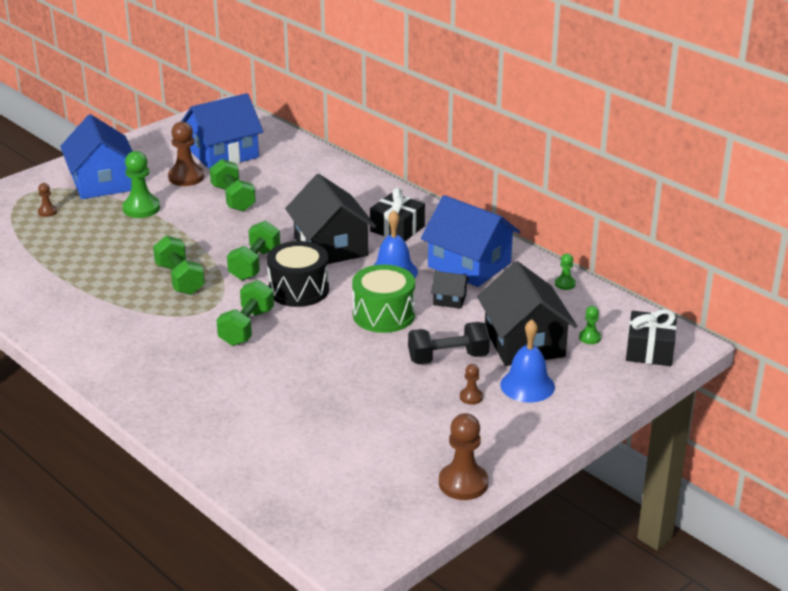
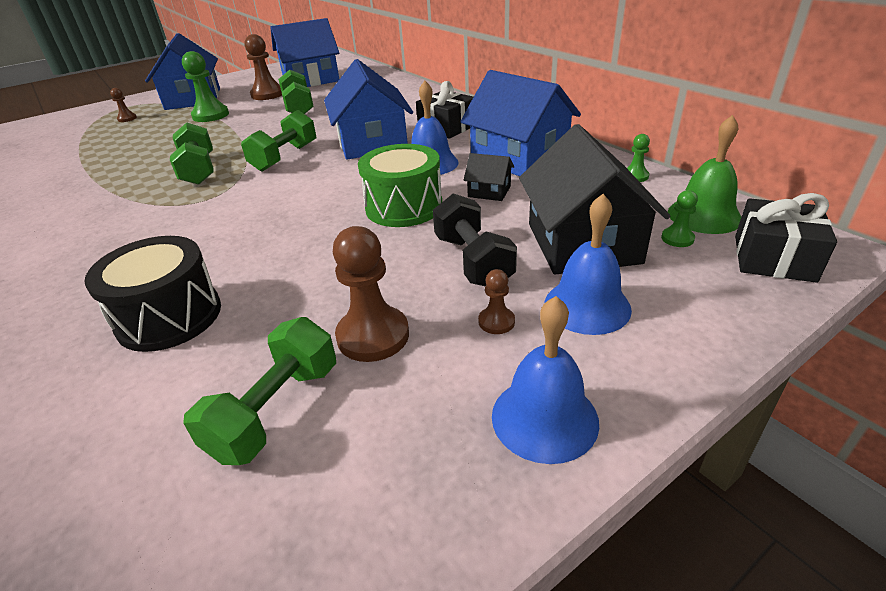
camera: 10 degrees right, 5 degrees up
green dumbbell [216,280,274,346] -> green dumbbell moved to [183,317,336,465]
black drum [267,241,329,307] -> black drum moved to [84,236,221,352]
black house [285,174,376,264] -> blue house [324,59,413,159]
black dumbbell [408,322,490,365] -> black dumbbell turned 75 degrees clockwise [433,193,517,286]
brown pawn [439,413,488,500] -> brown pawn moved to [333,226,409,362]
none -> blue bell [492,296,599,464]
none -> green bell [668,115,741,234]

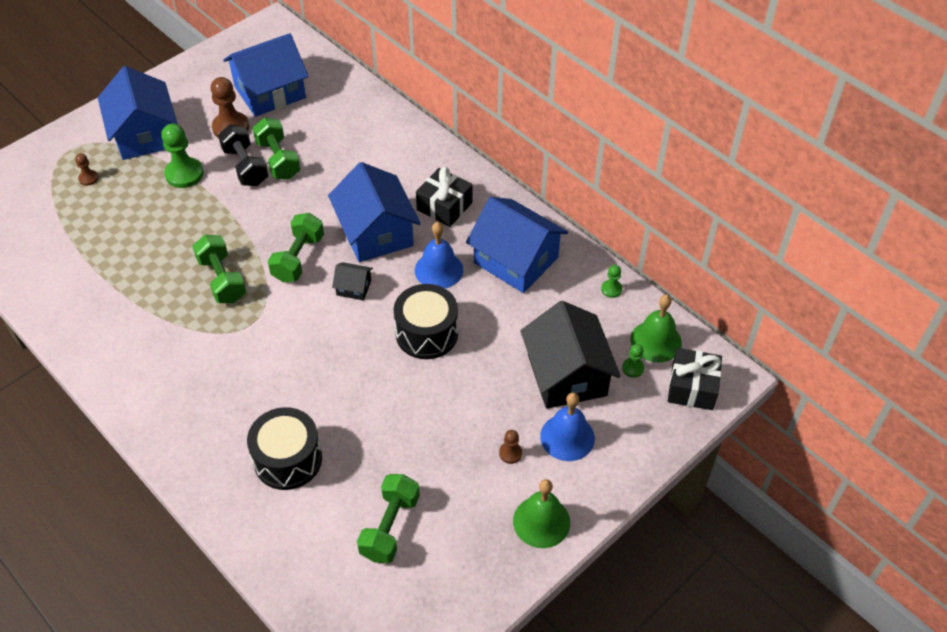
camera: 10 degrees left, 15 degrees up
brown pawn [333,226,409,362] -> none
green drum [358,144,442,227] -> black drum [394,284,458,359]
black dumbbell [433,193,517,286] -> black dumbbell moved to [218,125,269,186]
black house [464,153,514,201] -> black house moved to [332,262,373,301]
blue bell [492,296,599,464] -> green bell [513,479,570,548]

